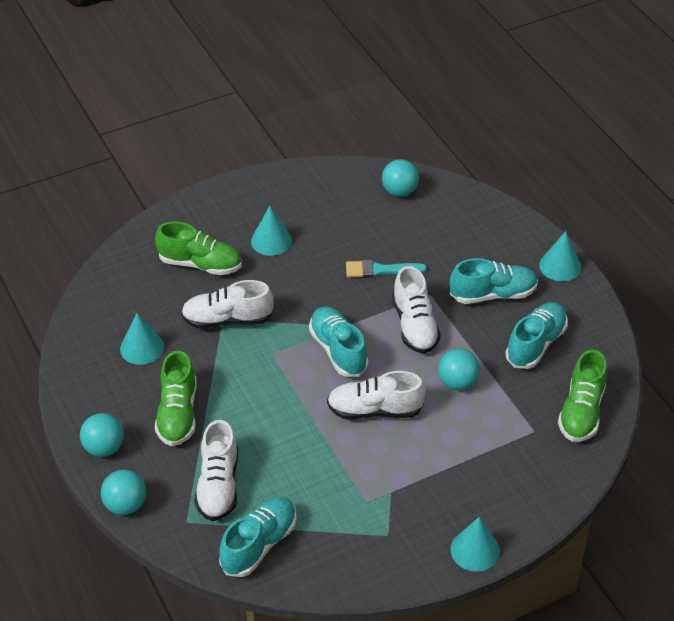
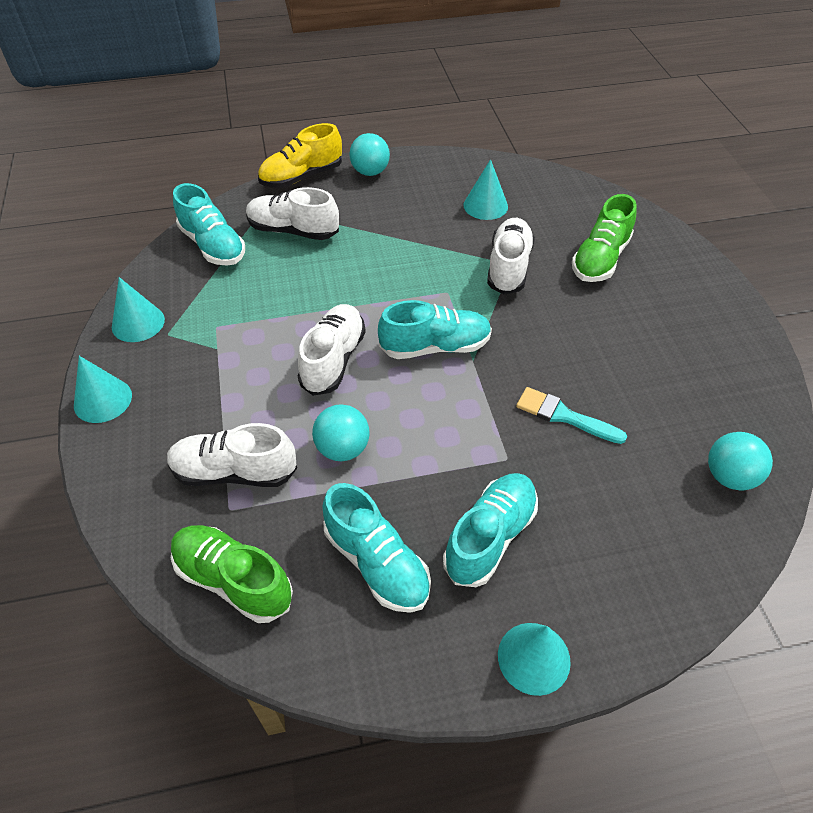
camera: 105 degrees right, 5 degrees up
turquoise ball [101,470,146,515] -> yellow shoe [258,123,342,188]
green shoe [155,351,197,446] -> none
turquoise cone [251,206,292,256] -> turquoise cone moved to [112,277,165,342]
turquoise brush [346,260,427,278] -> turquoise brush turned 75 degrees counterclockwise [516,387,627,444]
white shoe [392,266,441,354] -> white shoe moved to [167,423,297,487]
turquoise shoe [450,258,538,304] -> turquoise shoe turned 150 degrees counterclockwise [443,473,538,587]

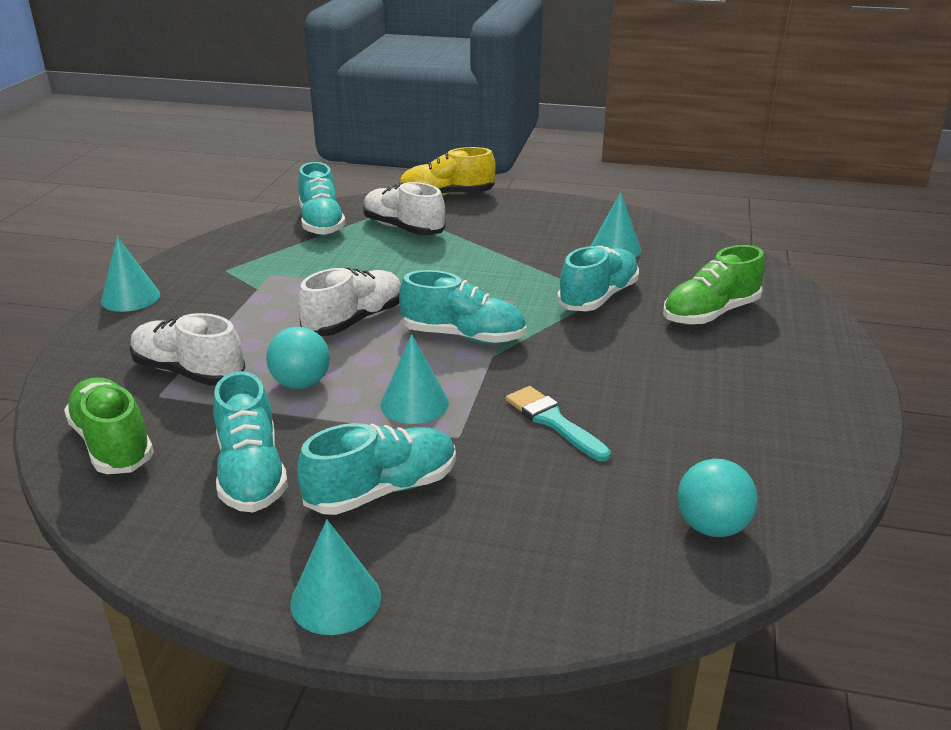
camera: 25 degrees right, 20 degrees down
turquoise cone [112,277,165,342] -> turquoise cone moved to [380,334,449,424]
turquoise ball [349,133,390,176] -> none
white shoe [487,218,535,295] -> turquoise shoe [557,246,639,311]

